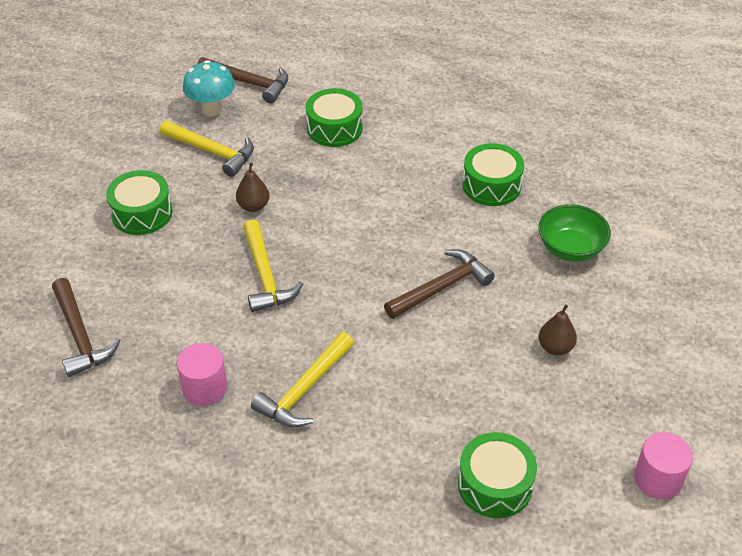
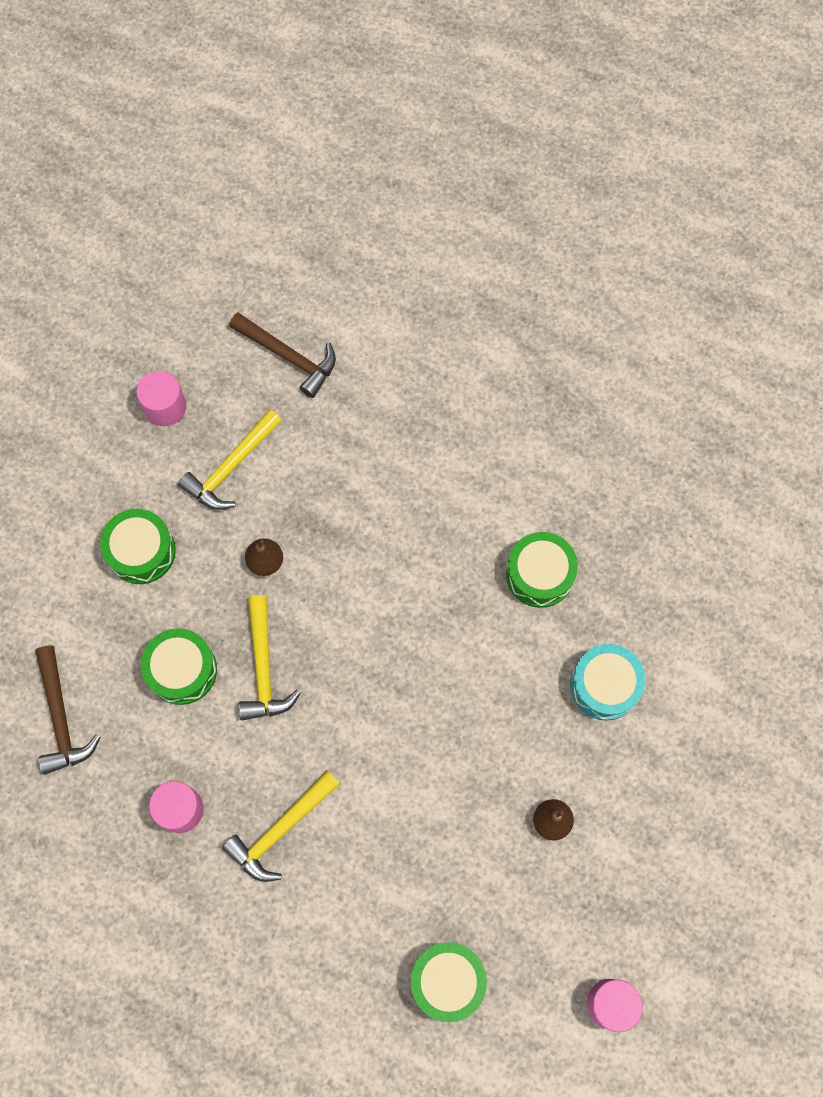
camera: 10 degrees right, 25 degrees up
yellow hammer [160,121,254,177] -> yellow hammer turned 90 degrees clockwise [178,409,282,510]
turquoise mushroom [183,60,235,116] -> none
green drum [306,88,363,147] -> green drum moved to [141,628,217,705]
brown hammer [384,249,495,319] -> none
green bowl [538,204,611,261] -> turquoise drum [570,644,646,721]
none -> pink cylinder [136,371,186,426]

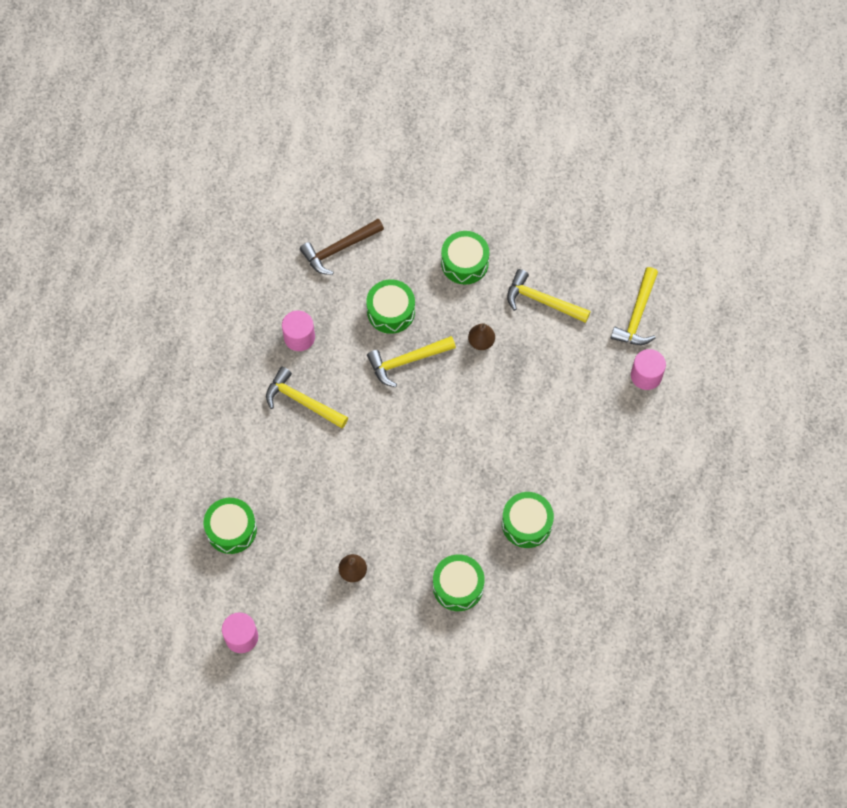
camera: 75 degrees right, 5 degrees down
pink cylinder [136,371,186,426] -> pink cylinder moved to [631,349,666,390]
brown hammer [229,313,336,398] -> yellow hammer [611,267,658,345]
turquoise drum [570,644,646,721] -> green drum [433,554,485,611]

